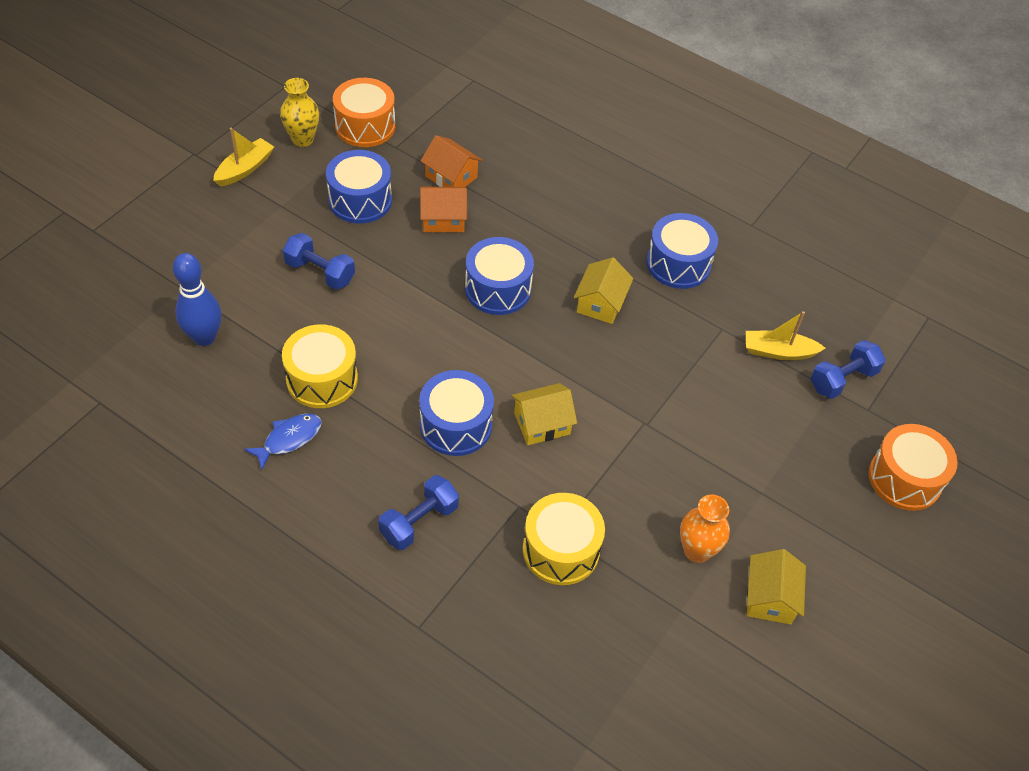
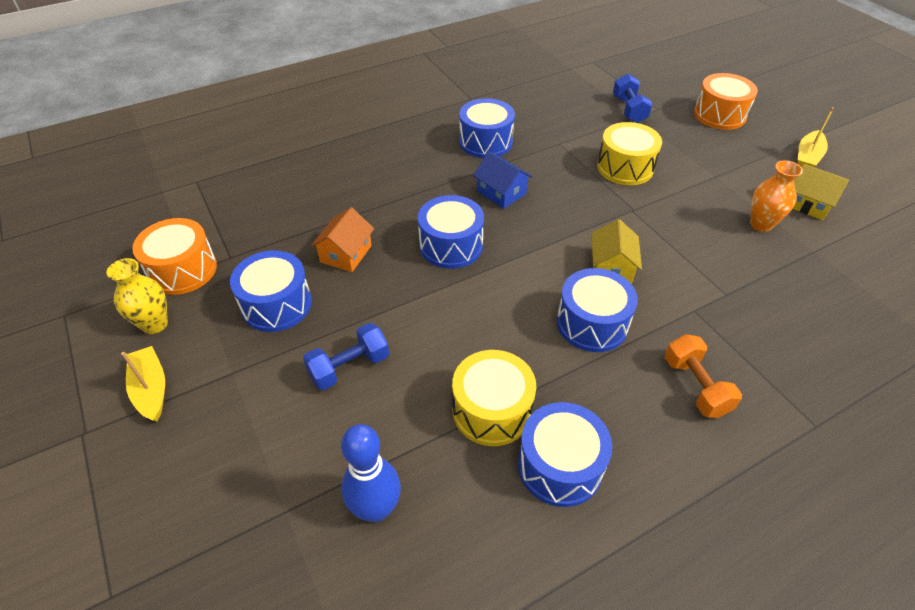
camera: 60 degrees left, 5 degrees down
blue fish [244,413,322,470] -> blue drum [518,402,613,507]
blue dumbbell [378,475,459,550] -> orange dumbbell [664,334,742,418]
orange house [421,135,483,187] -> none
yellow drum [523,493,605,585] -> yellow drum moved to [597,122,662,185]
yellow house [574,257,633,324] -> blue house [473,151,533,209]
yellow boat [746,311,825,360] -> yellow boat moved to [798,107,834,167]

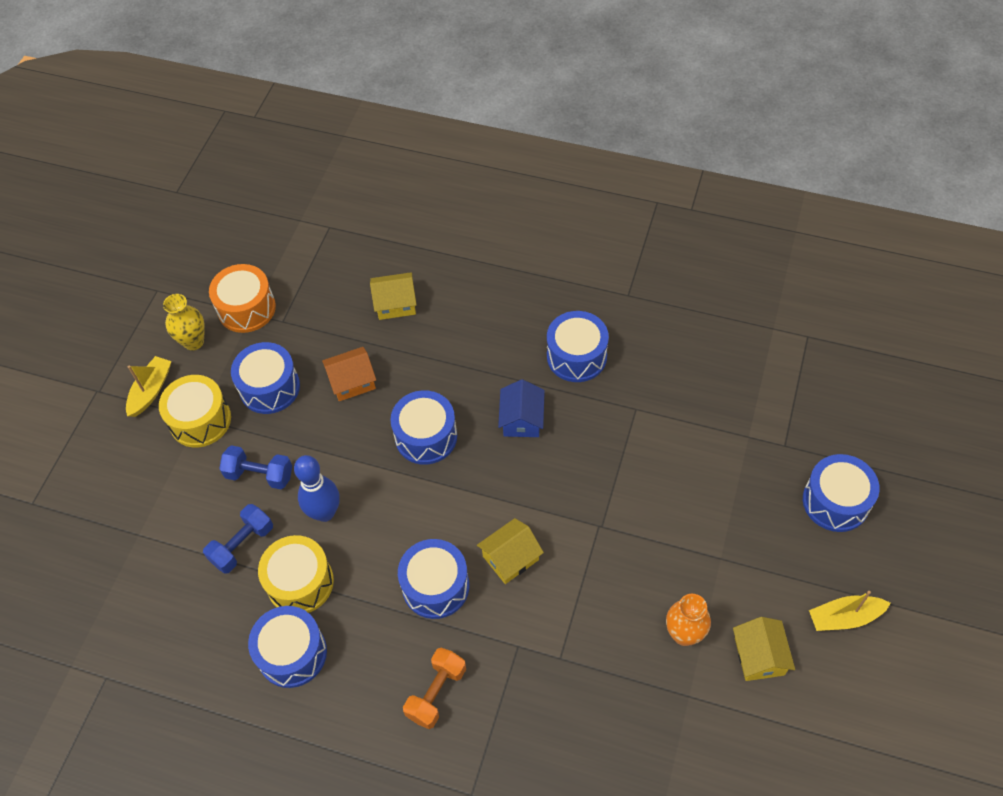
camera: 50 degrees right, 10 degrees up
blue bowling pin [341,424,401,522] -> blue bowling pin moved to [294,455,340,522]
yellow drum [597,122,662,185] -> yellow drum moved to [159,375,231,447]
blue dumbbell [613,74,653,123] -> blue dumbbell moved to [203,504,273,574]
orange drum [694,73,758,130] -> blue drum [803,454,879,532]
none -> yellow house [370,272,417,320]

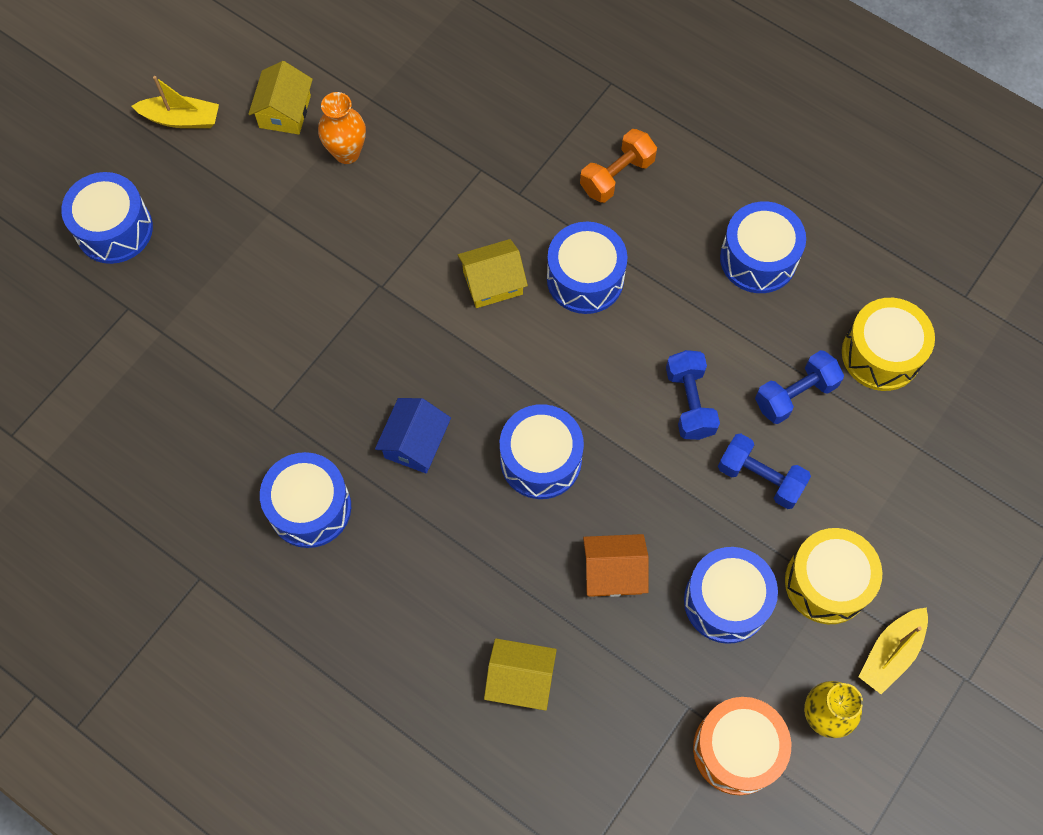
camera: 165 degrees left, 10 degrees up
yellow drum [258,535,334,613] -> yellow drum moved to [842,298,935,391]
blue bowling pin [294,455,340,522] -> blue dumbbell [666,350,720,440]

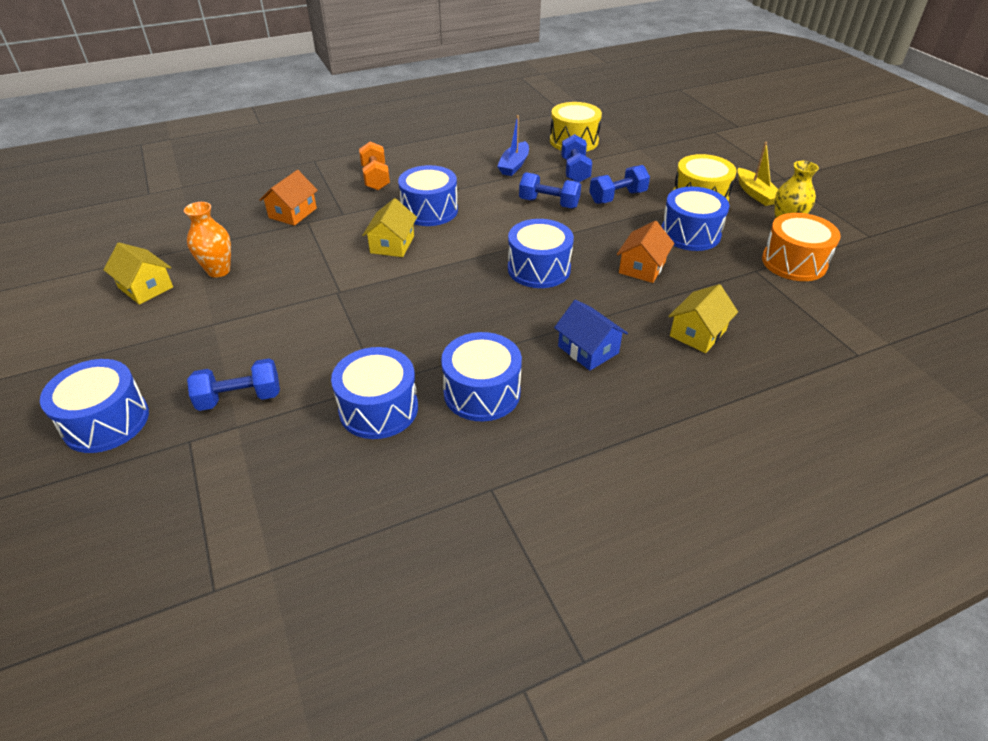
camera: 60 degrees left, 25 degrees down
yellow boat [132,76,219,128] -> none
blue house [375,398,451,474] -> blue house moved to [554,300,628,371]
blue drum [720,201,806,293] -> blue drum moved to [331,347,418,439]
none -> blue dumbbell [187,358,280,411]
none -> orange house [259,170,318,226]
none -> blue boat [497,115,529,176]

